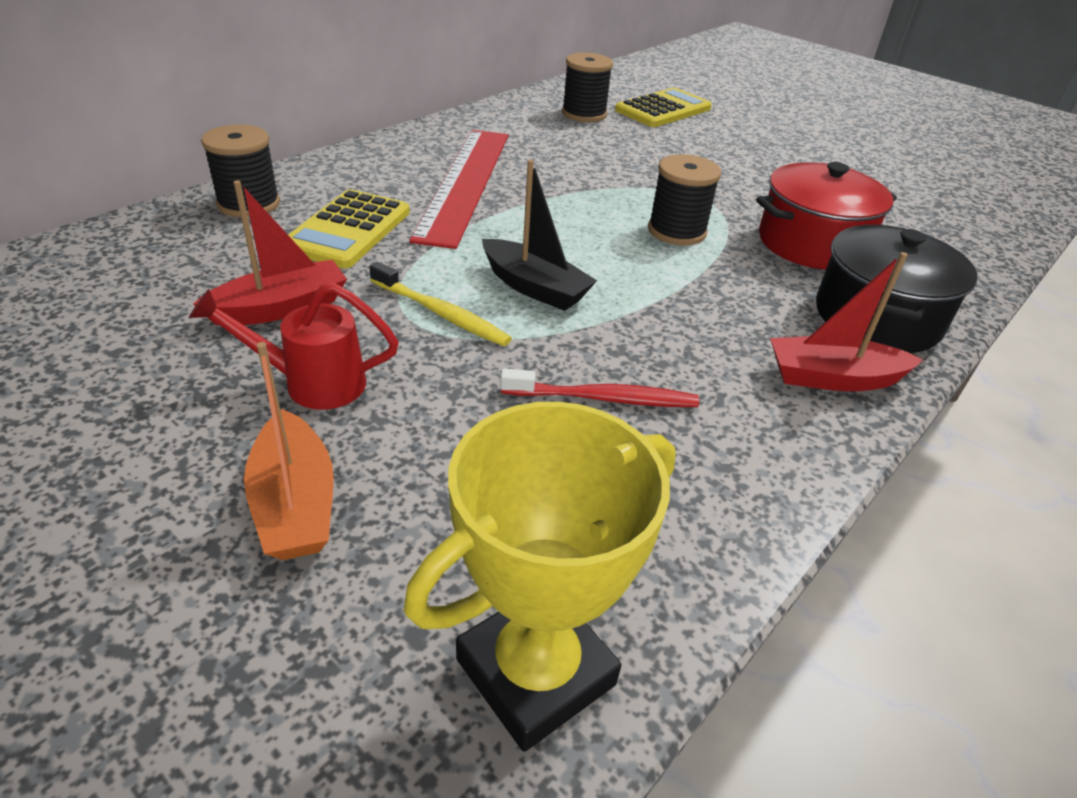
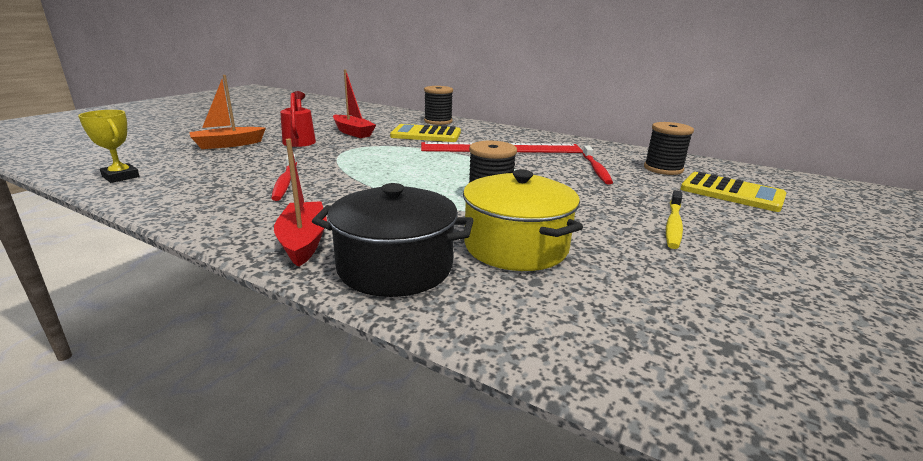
camera: 80 degrees right, 15 degrees down
yellow toothbrush [369,262,512,346] -> yellow toothbrush moved to [666,190,683,249]
yellow trophy [404,402,676,752] -> yellow trophy [78,110,140,183], size x0.58
black boat [482,160,597,311] -> none
red pot [756,162,897,270] -> yellow pot [463,169,583,271]
none -> red toothbrush [582,145,613,185]

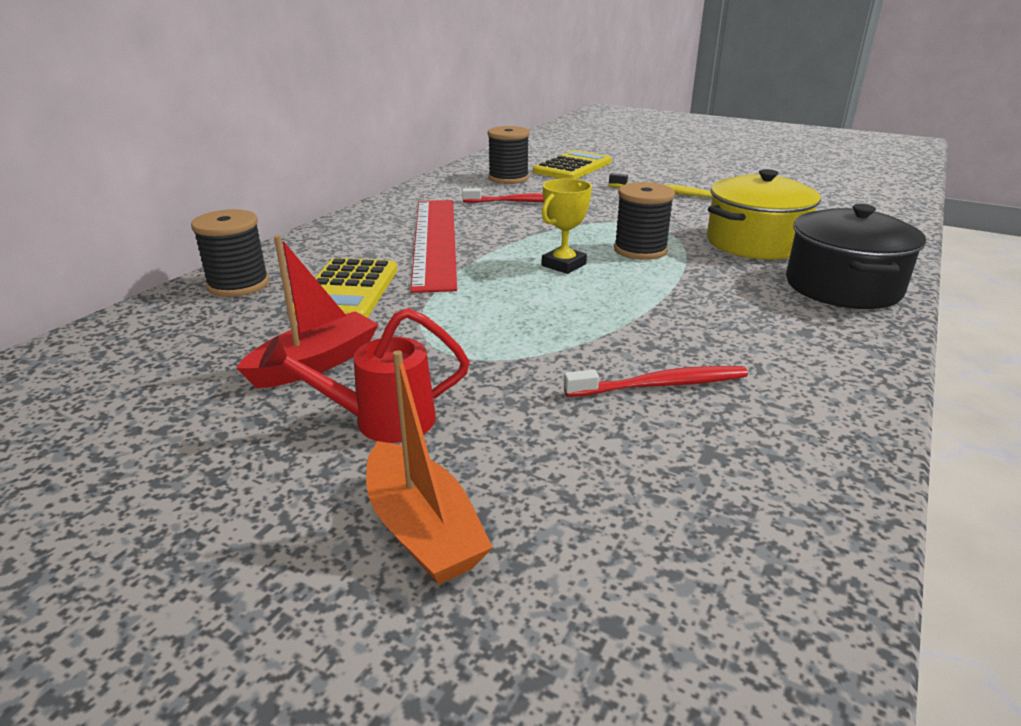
camera: 90 degrees left, 5 degrees up
yellow trophy [78,110,140,183] -> yellow trophy moved to [541,179,592,274]
red boat [274,139,327,267] -> none

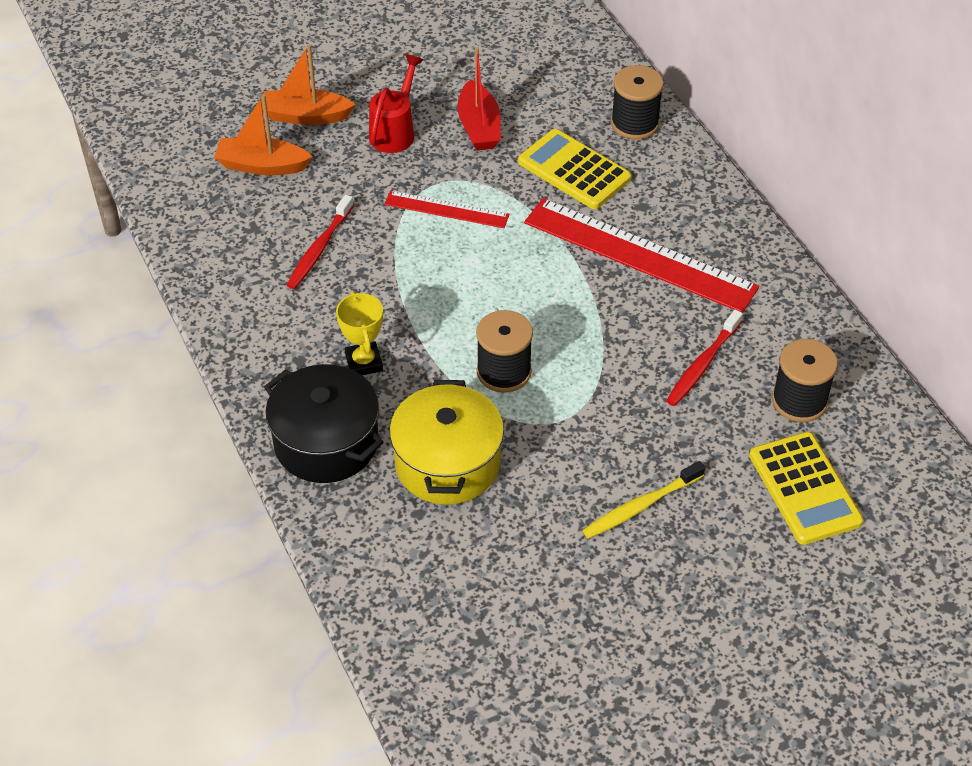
camera: 125 degrees right, 20 degrees up
yellow trophy [541,179,592,274] -> yellow trophy moved to [336,291,383,375]
none -> orange boat [214,95,312,175]
none -> red ruler [384,190,510,228]

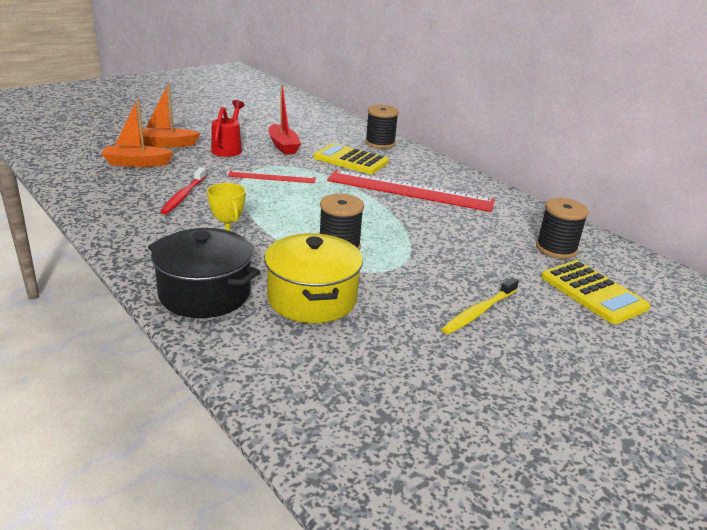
camera: 15 degrees left, 20 degrees down
red toothbrush [666,309,743,406] -> none

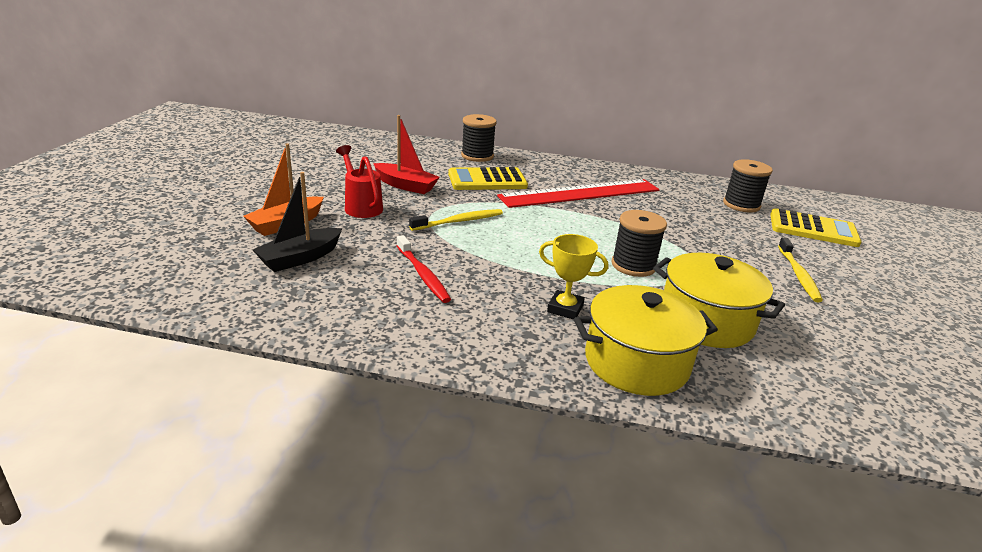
camera: 40 degrees left, 0 degrees up
orange boat [101,99,174,167] -> black boat [253,172,342,272]
black pot [148,228,260,318] -> yellow pot [574,285,718,396]
red ruler [228,170,316,183] -> yellow toothbrush [409,209,503,231]

